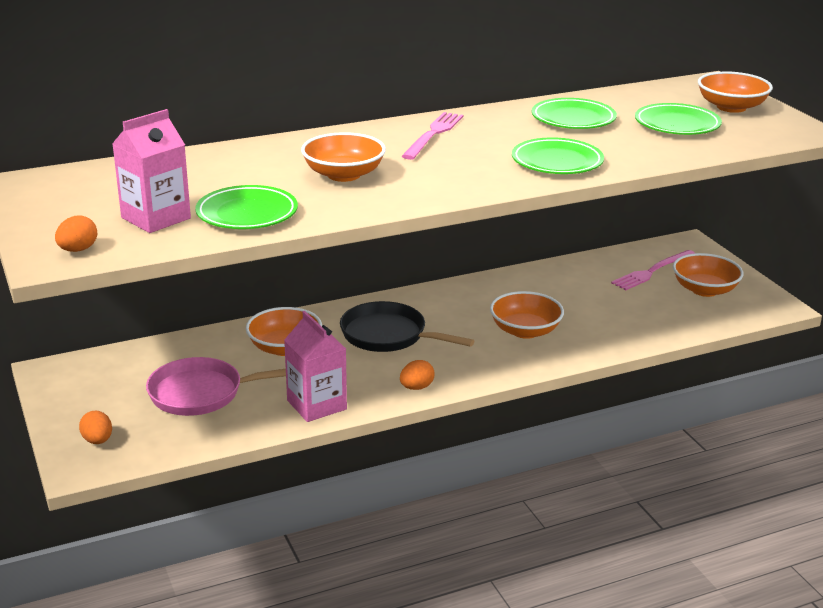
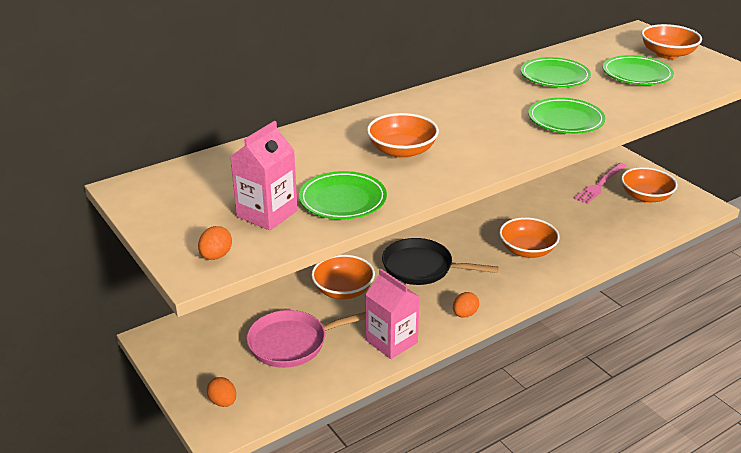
camera: 10 degrees left, 5 degrees up
pink fork [402,112,463,160] -> none

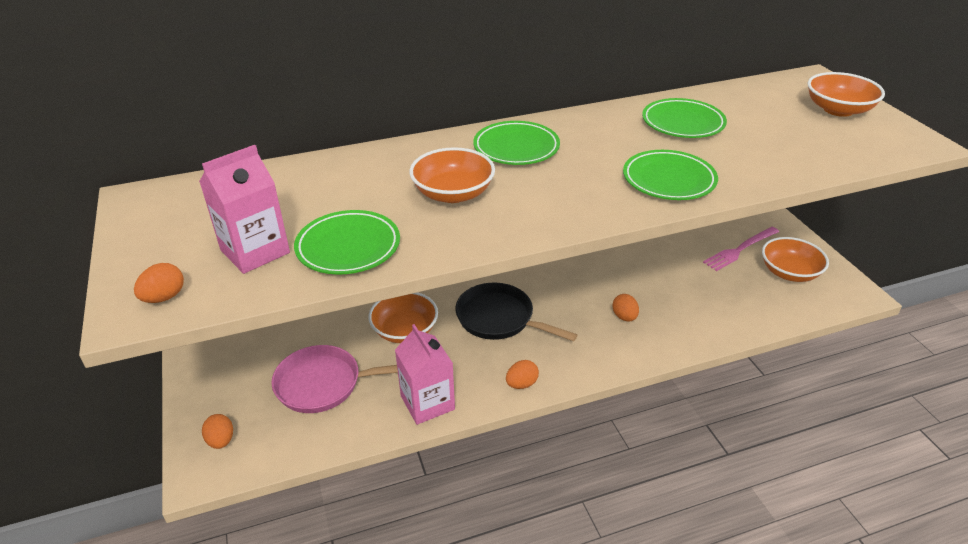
camera: 15 degrees right, 5 degrees up
orange bowl [499,217,560,258] -> orange egg [612,294,639,322]
green plate [603,55,674,85] -> green plate moved to [473,121,560,165]

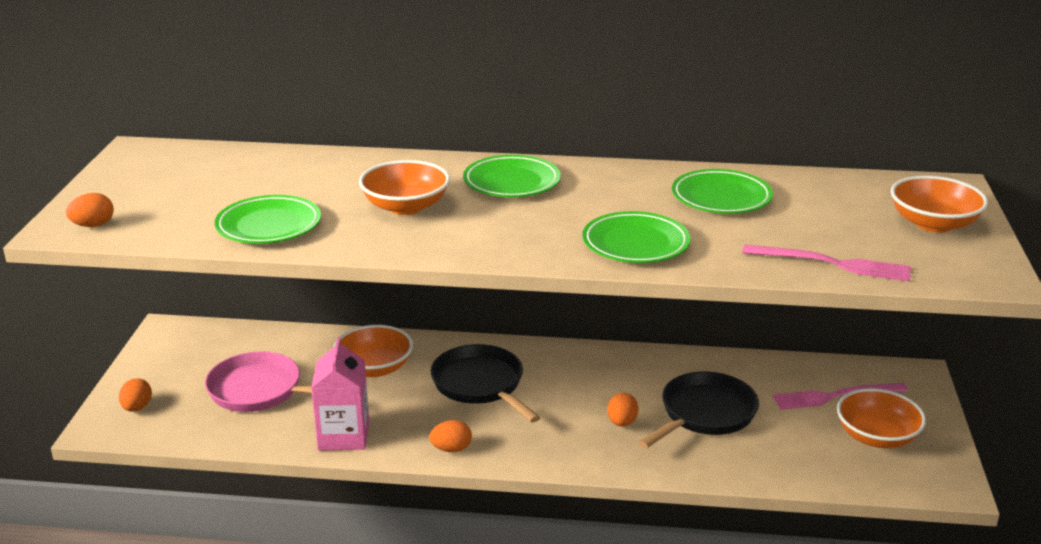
camera: 25 degrees right, 10 degrees down
pink carton [199,145,290,274] -> none
none -> black pan [638,371,759,449]
none -> pink fork [742,244,911,282]

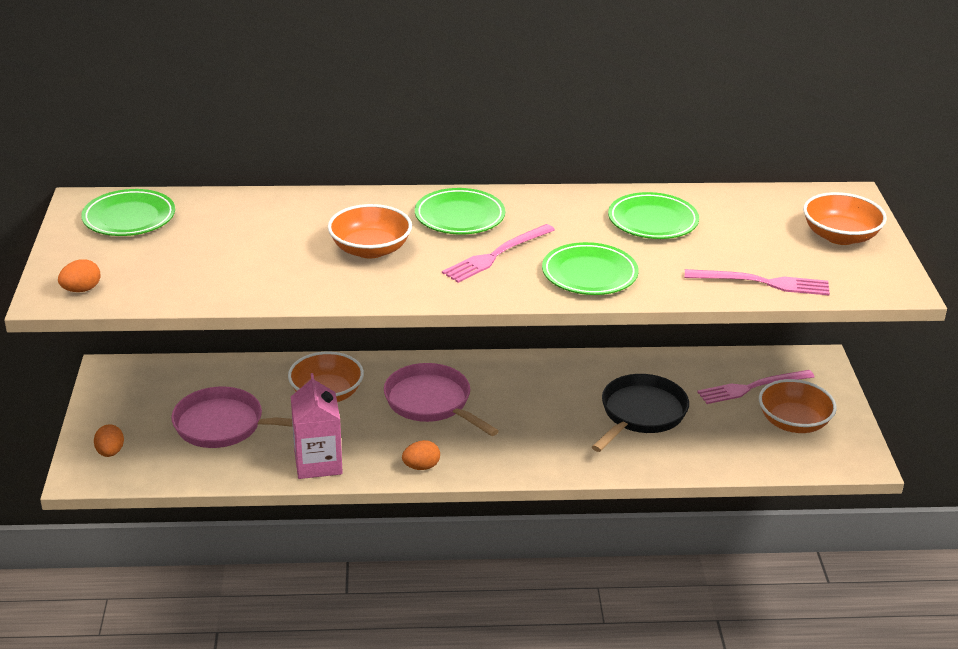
camera: 10 degrees left, 5 degrees up
green plate [215,195,321,244] -> green plate moved to [81,189,175,236]
black pan [430,344,540,422] -> pink pan [384,363,499,436]
orange egg [607,393,639,426] -> none
none -> pink fork [442,224,555,283]

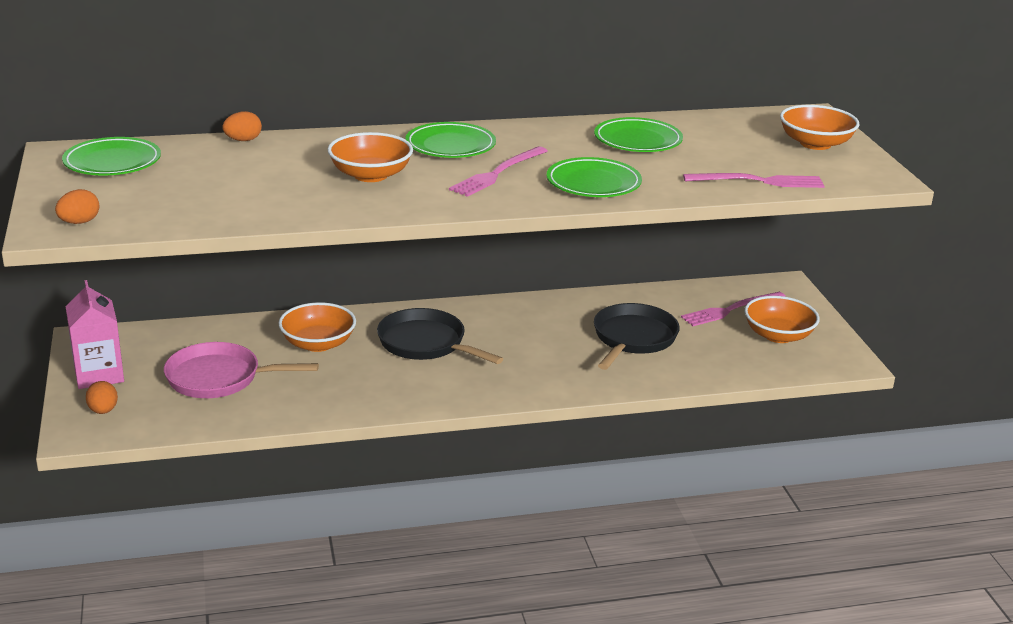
camera: 10 degrees left, 5 degrees down
pink carton [291,373,343,479] -> pink carton moved to [66,280,124,389]
pink pan [384,363,499,436] -> black pan [377,308,503,364]
orange egg [402,440,440,470] -> orange egg moved to [222,111,262,141]

